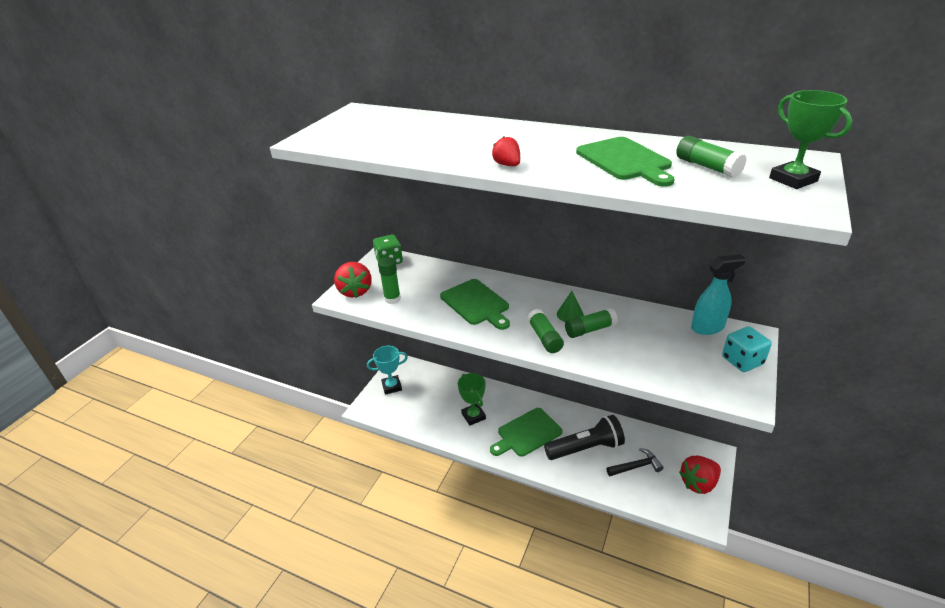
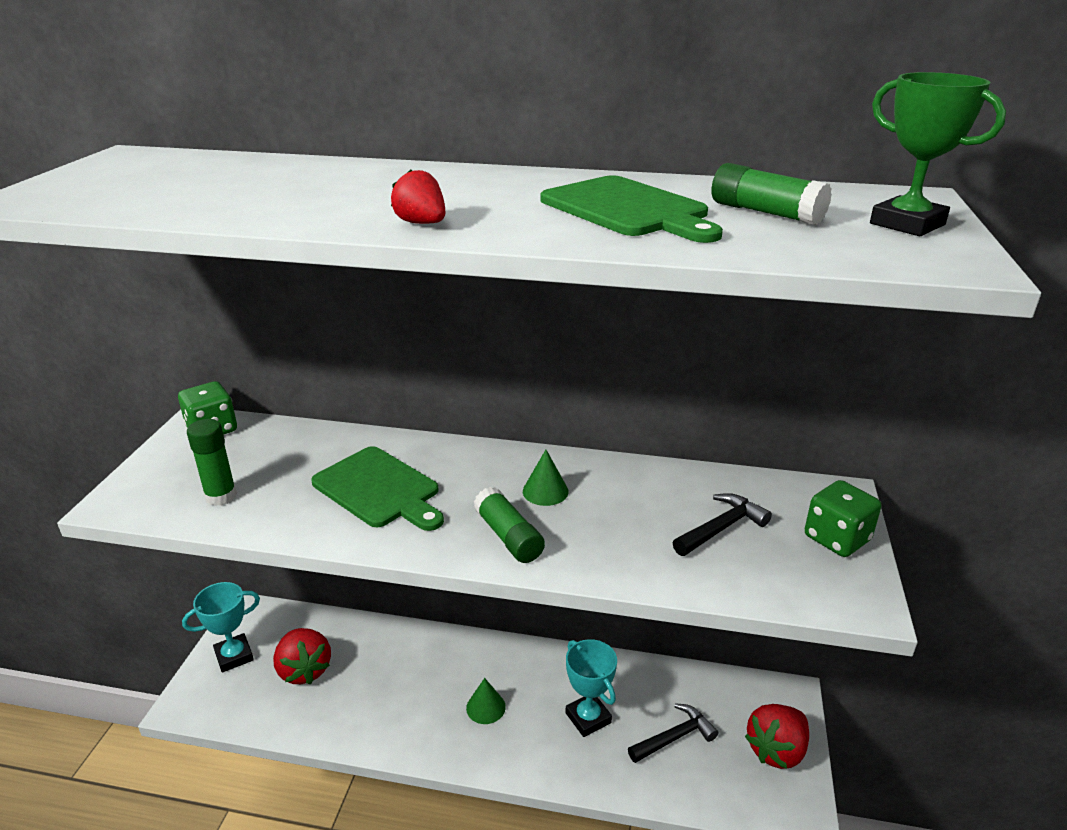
camera: 15 degrees left, 5 degrees down
red strawberry [334,262,372,298] -> red strawberry moved to [273,628,331,685]
green trophy [458,373,486,426] -> none
green cutting board [490,408,563,457] -> green cone [466,678,506,724]
black flashlight [544,415,625,460] -> turquoise trophy [565,639,617,737]
green glue stick [565,308,618,338] -> none
turquoise spray bottle [691,254,746,335] -> none
turquoise dice [722,326,772,372] -> green dice [805,480,882,557]
none -> black hammer [673,493,772,556]

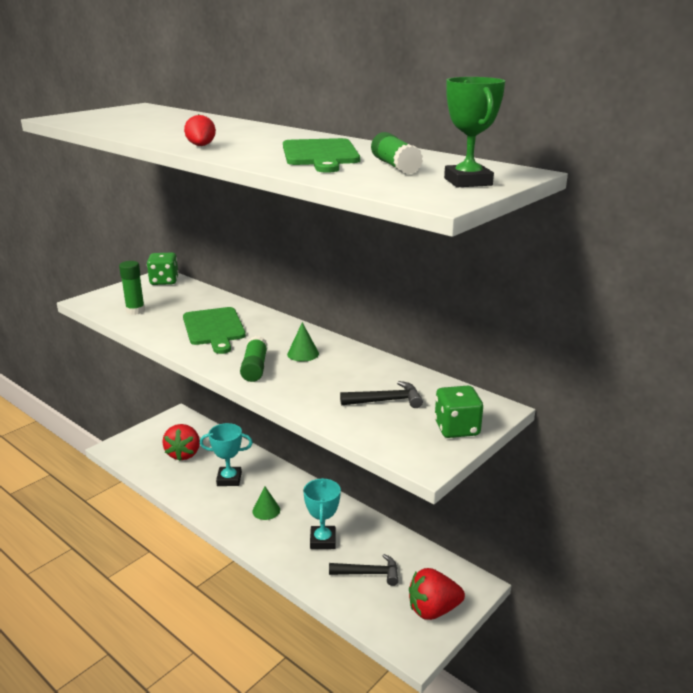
camera: 30 degrees right, 5 degrees down
turquoise trophy [182,582,260,673] -> turquoise trophy moved to [200,423,253,486]

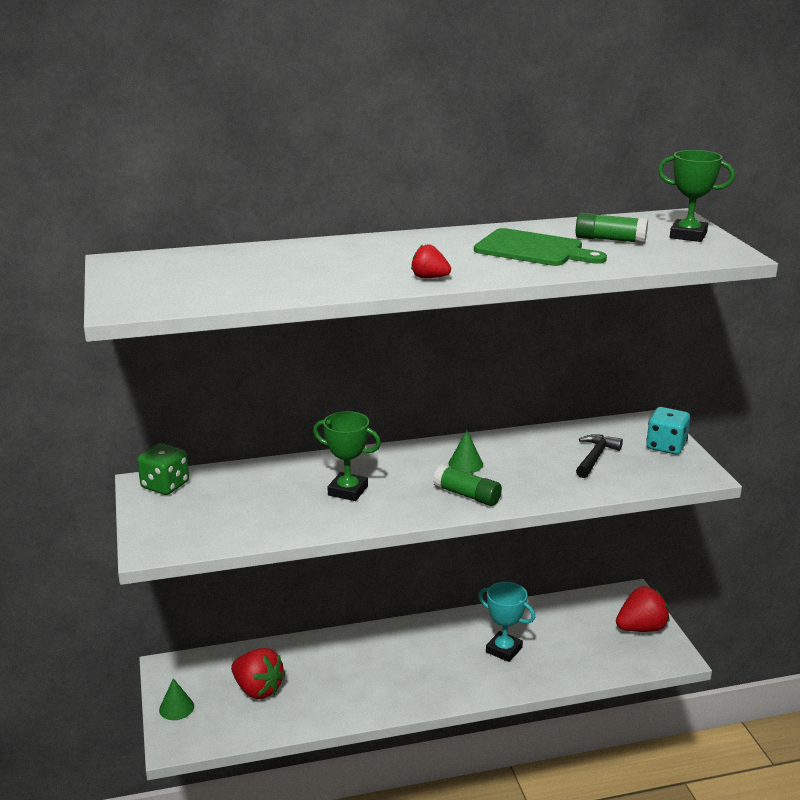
camera: 55 degrees left, 0 degrees up
green glue stick [119,261,145,315] -> none
green cutting board [183,307,246,354] -> green trophy [313,411,381,501]
turquoise trophy [200,423,253,486] -> none
green cone [252,486,280,520] -> green cone moved to [159,678,194,720]
black hammer [329,554,399,586] -> none
red strawberry [409,568,465,620] -> red strawberry turned 135 degrees counterclockwise [616,586,669,632]
green dice [435,386,483,438] -> turquoise dice [646,407,690,455]

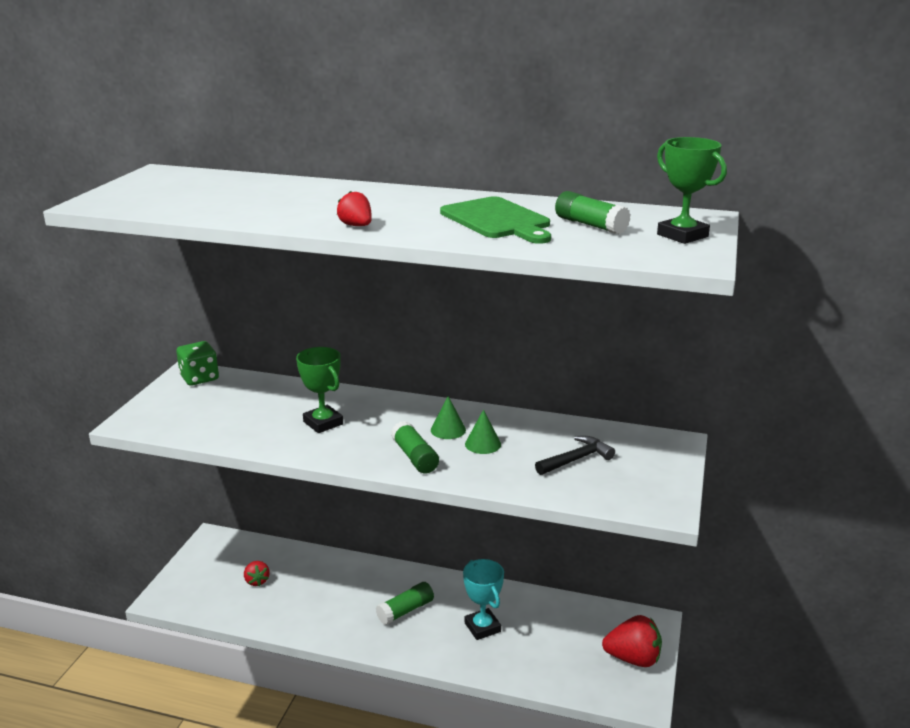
camera: 30 degrees right, 0 degrees up
green cone [159,678,194,720] -> green cone moved to [465,409,501,454]
red strawberry [231,648,285,699] -> red strawberry [244,561,270,586], size x0.57
turquoise dice [646,407,690,455] -> none
none -> green glue stick [376,582,434,625]

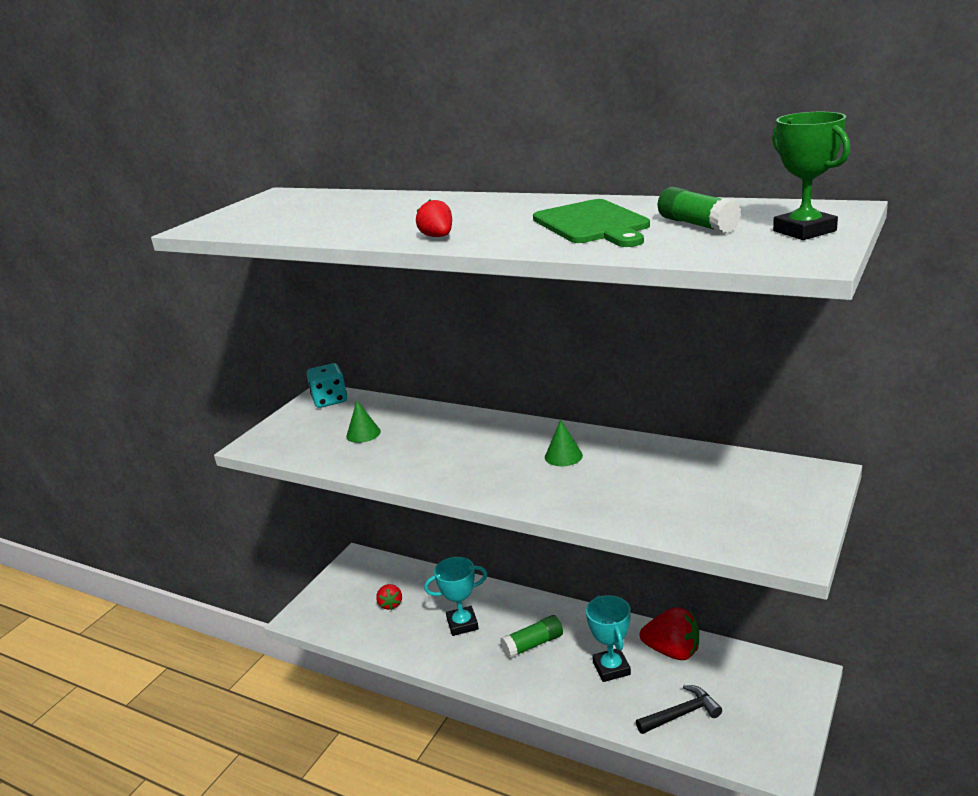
camera: 15 degrees right, 0 degrees up
green dice [176,341,219,386] -> turquoise dice [307,363,347,408]
green trophy [296,347,343,433] -> none
green glue stick [391,421,439,473] -> none
green cone [465,409,501,454] -> green cone moved to [346,401,381,443]
black hammer [535,436,615,475] -> black hammer moved to [636,685,722,734]
red strawberry [602,615,662,667] -> red strawberry moved to [640,607,699,660]
none -> turquoise trophy [424,557,487,636]

